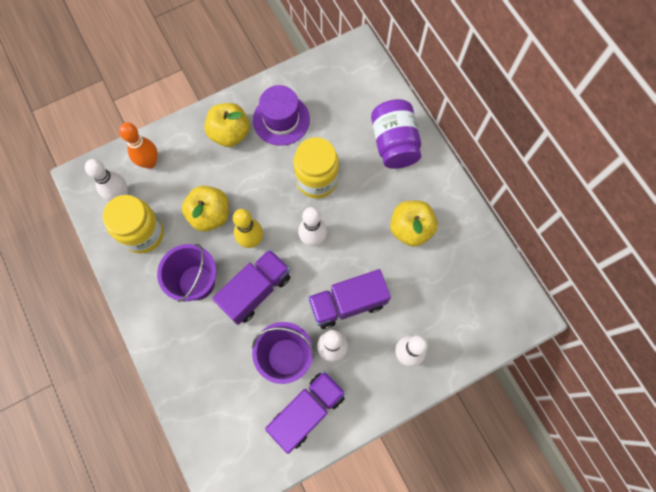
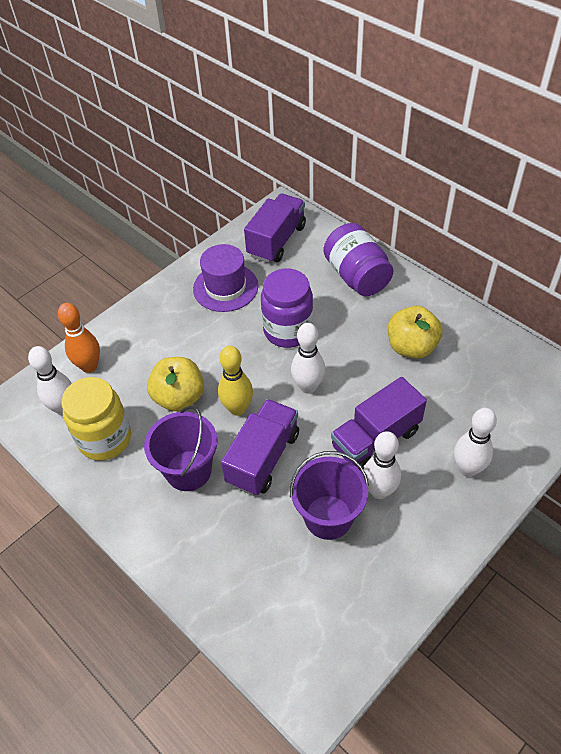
camera: 15 degrees left, 20 degrees down
yellow apple [204,103,250,147] -> none
purple truck [265,371,346,454] -> purple truck moved to [244,193,306,263]
yellow jar [293,137,339,198] -> purple jar [261,268,313,348]

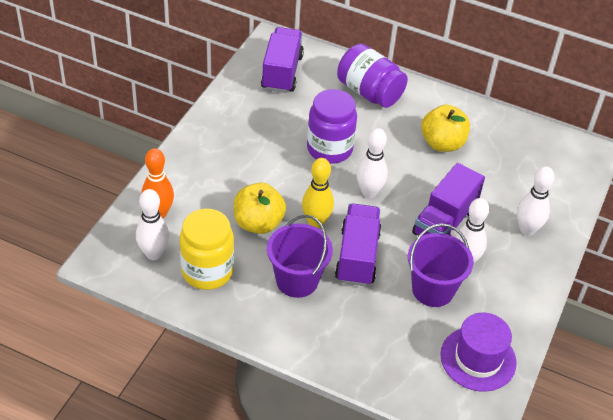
camera: 25 degrees left, 5 degrees down
purple hat [193,244,258,312] -> purple hat moved to [440,313,517,392]

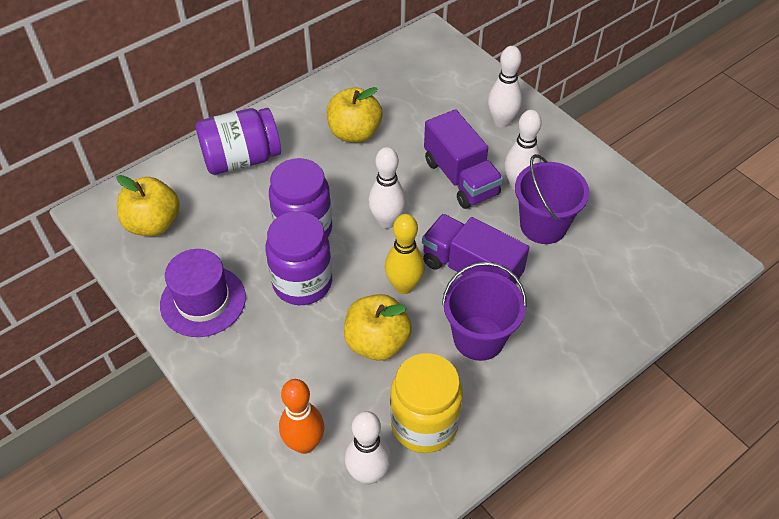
camera: 60 degrees left, 5 degrees up
purple truck [261,27,304,93] -> yellow apple [116,175,180,236]
purple hat [440,313,517,392] -> purple hat moved to [160,249,246,337]
none -> purple jar [265,211,332,305]

